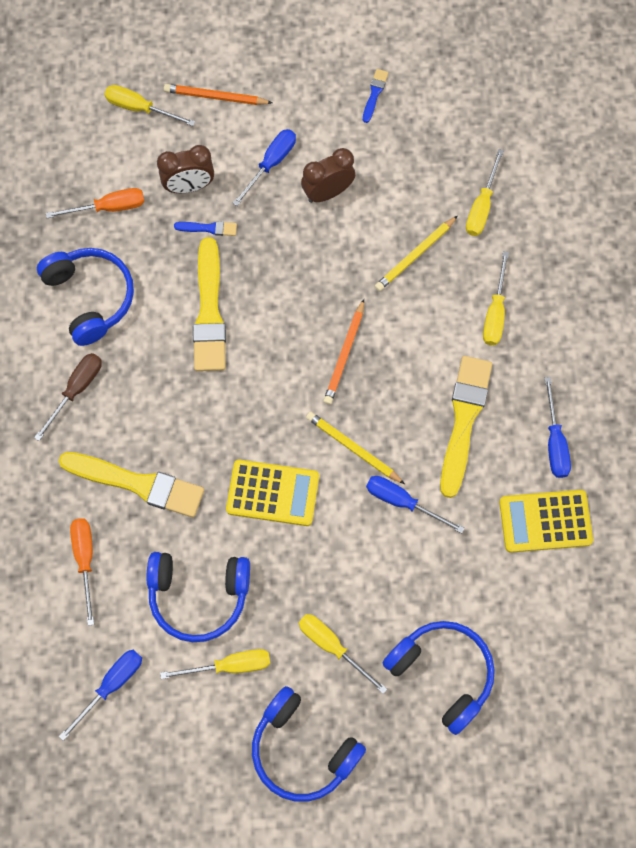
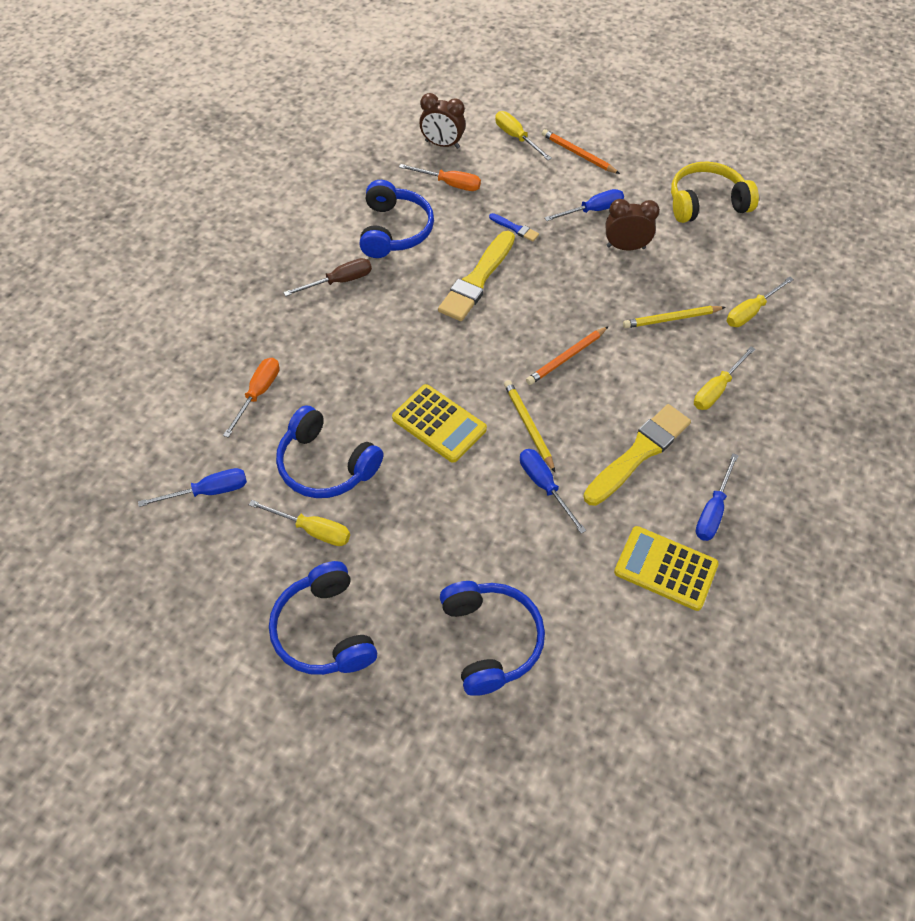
camera: 30 degrees right, 15 degrees down
yellow brush [58,452,204,517] -> none
brown clock [157,145,214,193] -> brown clock moved to [419,93,466,149]
yellow screwdriver [299,614,387,694] -> none
blue brush [363,69,388,123] -> yellow headphones [671,162,759,223]

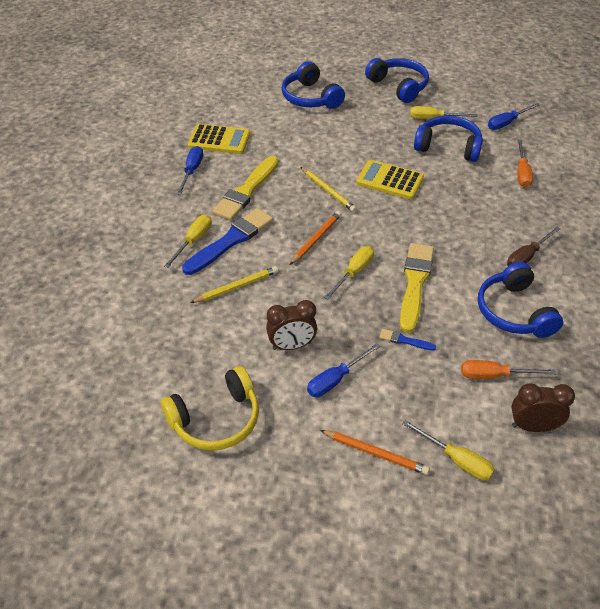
camera: 165 degrees right, 10 degrees down
blue screwdriver [520,449,586,534] -> none
yellow screwdriver [727,277,794,327] -> yellow screwdriver moved to [324,246,374,300]
none -> blue brush [182,208,273,275]

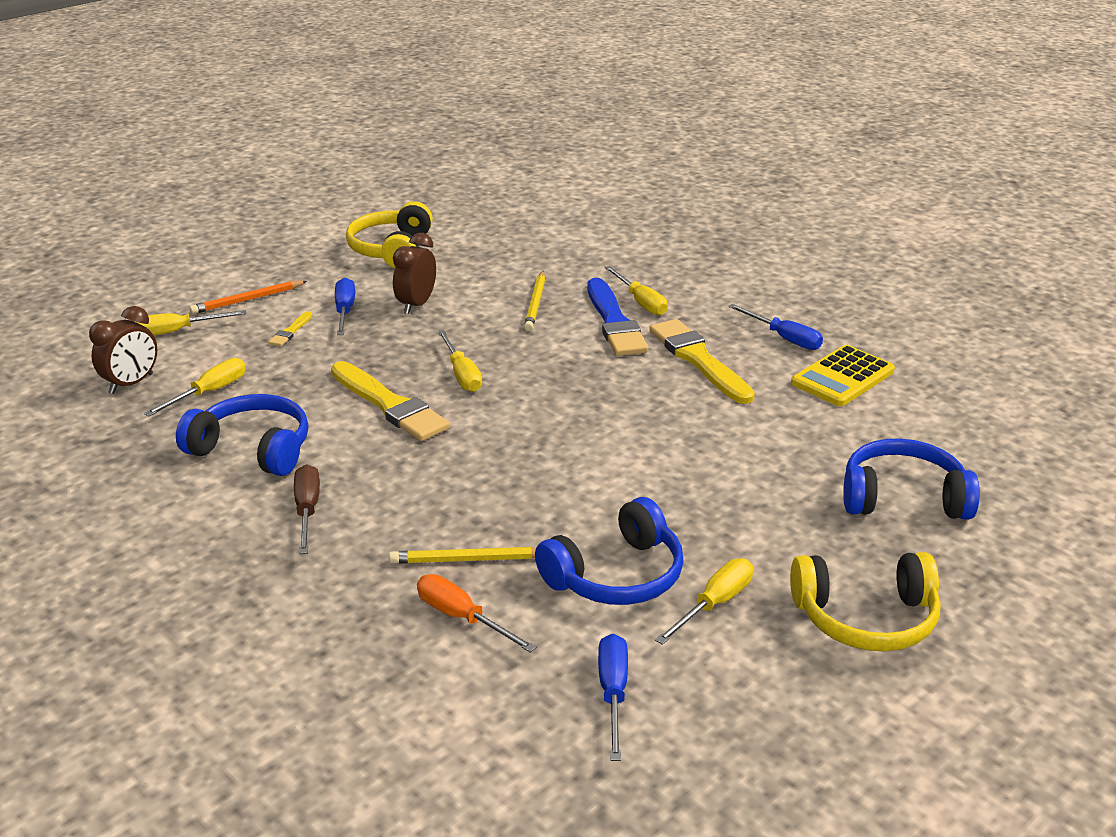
camera: 125 degrees right, 15 degrees down
orange pencil [290,211,342,265] -> none
yellow pencil [301,167,357,212] -> yellow pencil moved to [389,547,536,563]
yellow calculator [356,160,424,199] -> none
blue headphones [365,58,429,103] -> yellow headphones [790,552,941,652]
blue brush [379,329,436,351] -> none
orange screwdriver [461,360,556,379] -> yellow screwdriver [144,358,246,416]
none -> yellow brush [268,311,312,347]

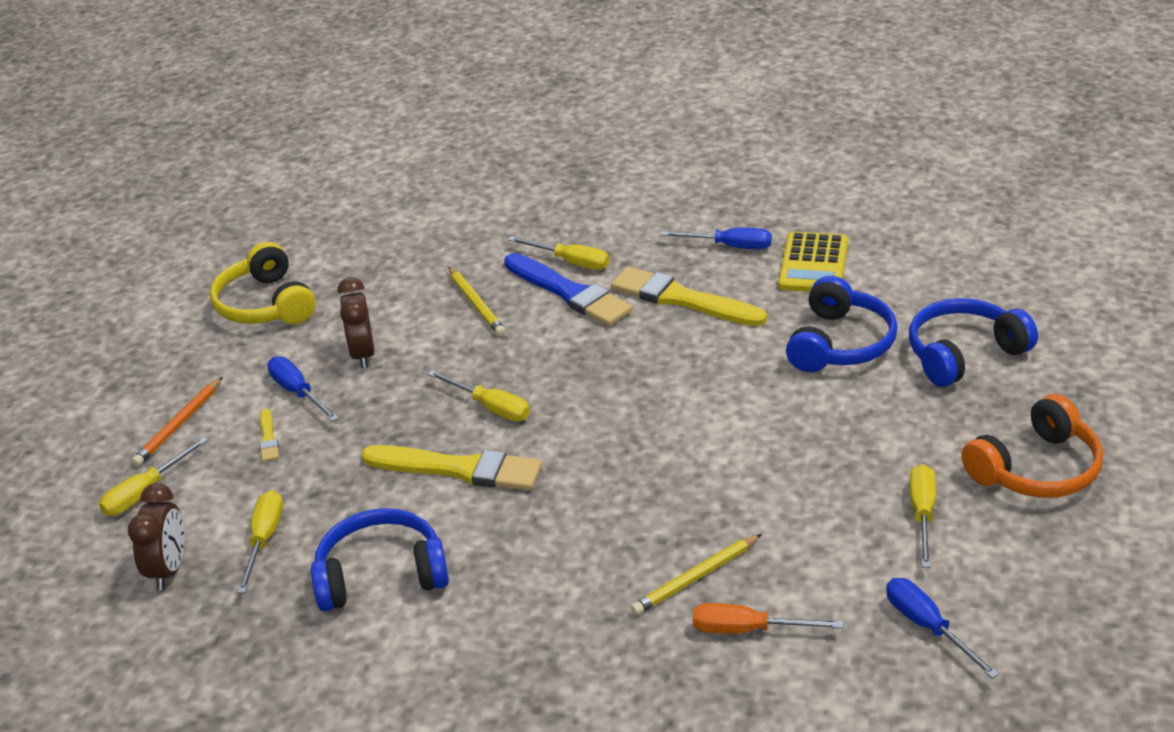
camera: 30 degrees left, 5 degrees up
brown screwdriver [294,464,320,554] -> none
blue headphones [535,497,684,605] -> blue headphones moved to [786,276,898,372]
yellow headphones [790,552,941,652] -> orange headphones [961,394,1103,498]

